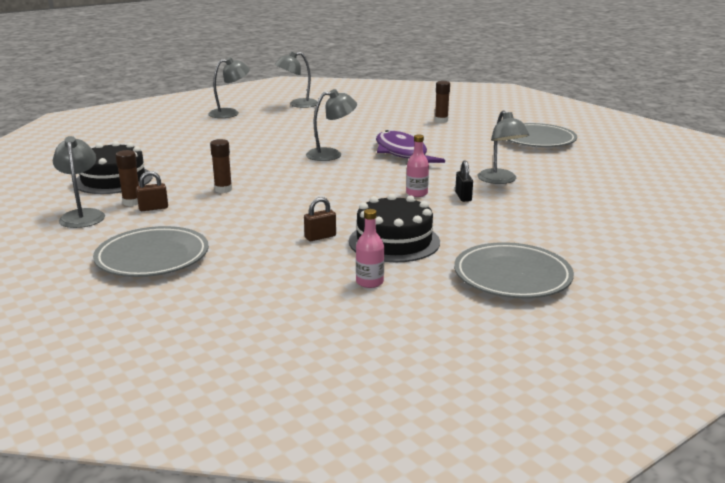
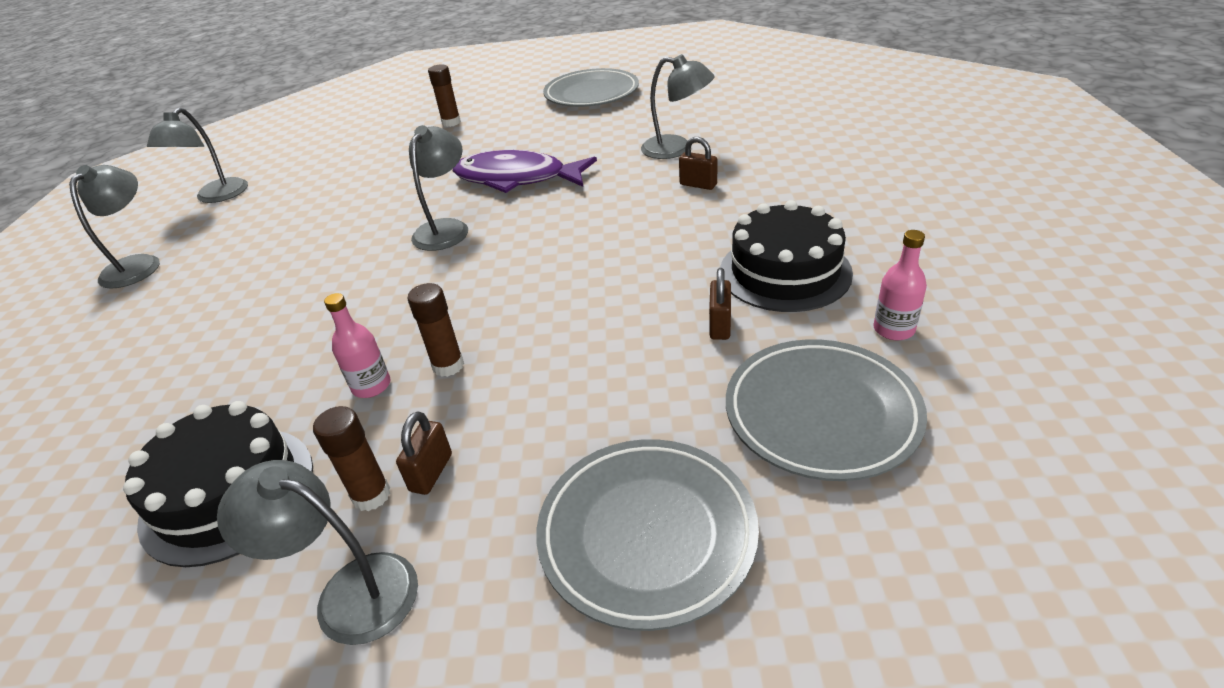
camera: 50 degrees left, 15 degrees up
pink bottle [406,134,429,197] -> pink bottle moved to [324,293,390,398]
grey plate [454,242,574,298] -> grey plate moved to [726,339,927,481]
black padlock [455,160,473,202] -> brown padlock [679,137,717,190]

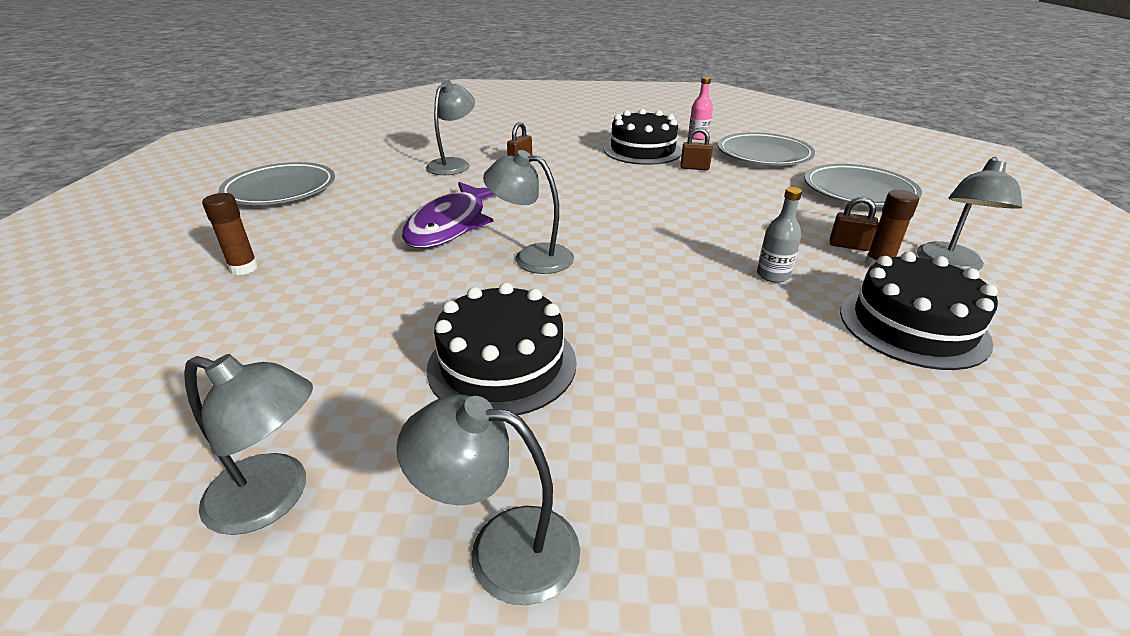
camera: 90 degrees left, 5 degrees down
pink bottle [324,293,390,398] -> grey bottle [757,187,802,283]
brown glue stick [407,283,464,377] -> none
none -> black cake [427,283,577,415]

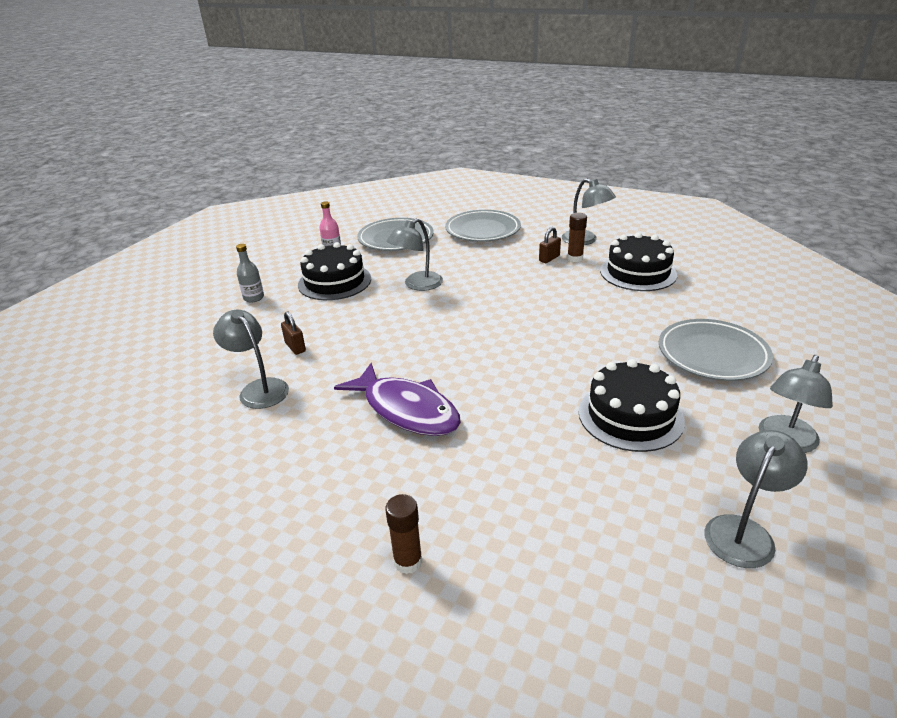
camera: 65 degrees left, 0 degrees up
grey plate [219,162,335,205] -> grey plate moved to [659,319,773,381]
grey lamp [483,150,574,274] -> grey lamp moved to [387,218,443,291]
brown padlock [680,128,713,170] -> none
grey bottle [757,187,802,283] -> grey bottle moved to [236,244,264,303]

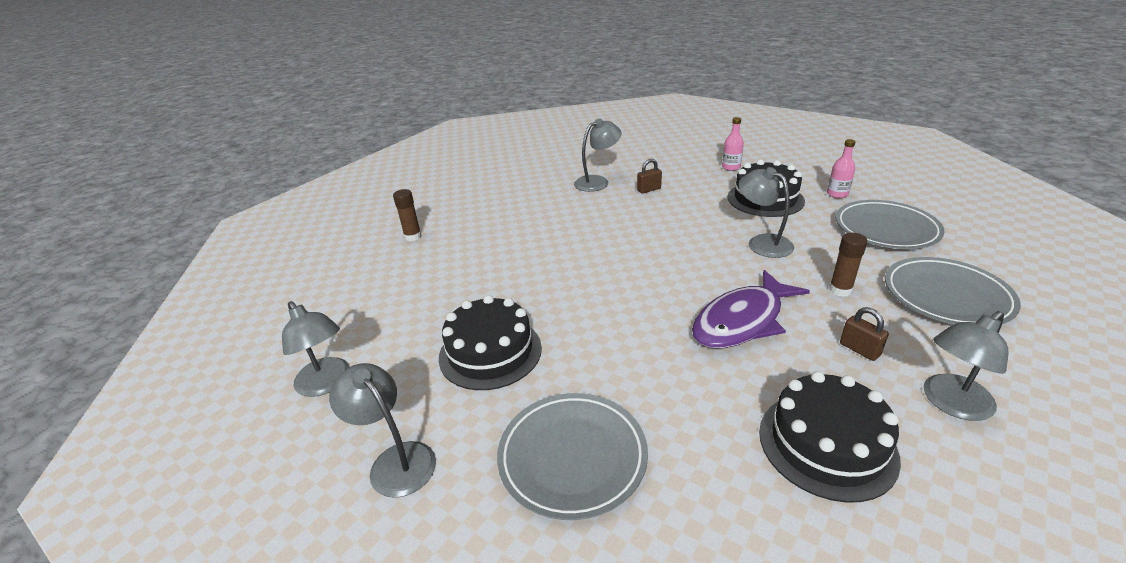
camera: 100 degrees right, 0 degrees up
grey bottle [236,244,264,303] -> pink bottle [722,117,744,171]
purple fish [334,363,461,436] -> purple fish moved to [692,270,810,348]
brown glue stick [567,213,587,262] -> brown glue stick moved to [829,233,868,297]

